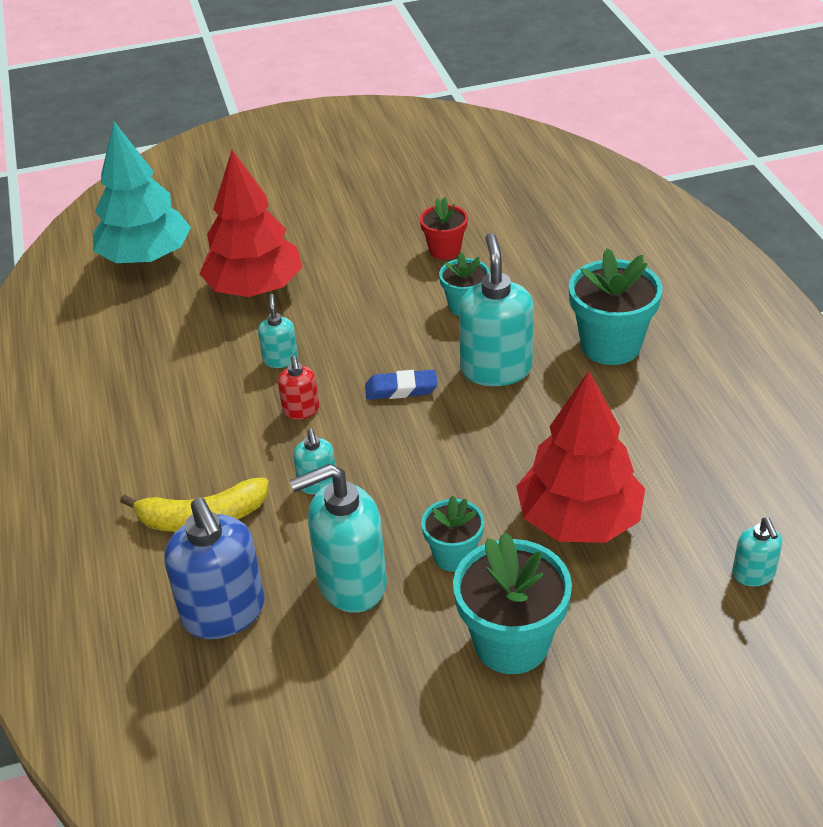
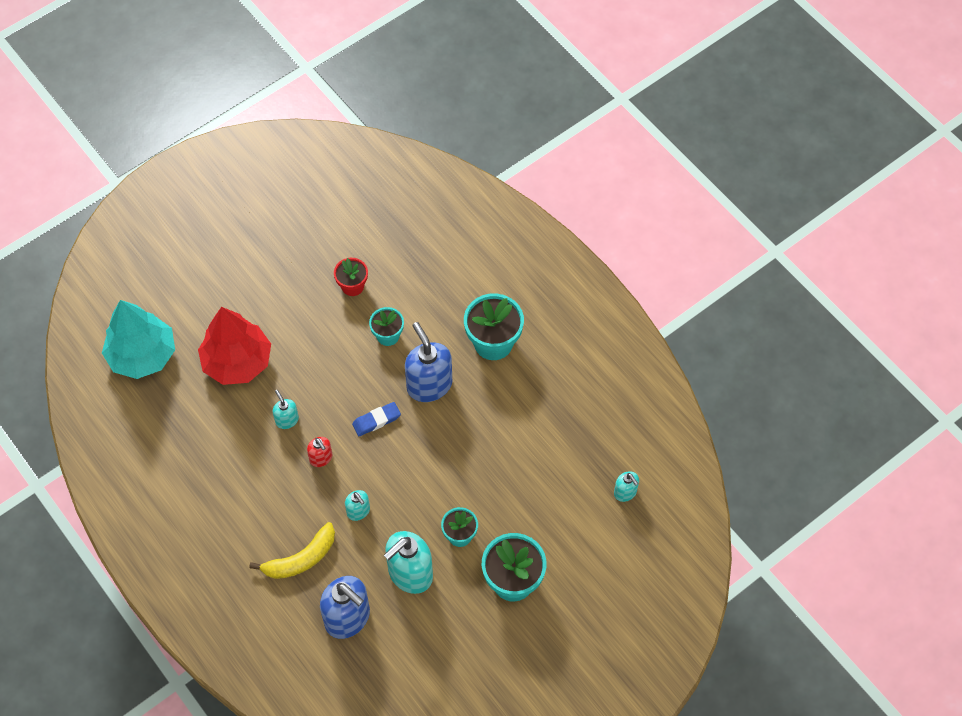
camera: 25 degrees left, 20 degrees up
turquoise soap dispenser [459,233,534,386] -> blue soap dispenser [405,322,452,402]
red tree [516,371,645,543] -> none

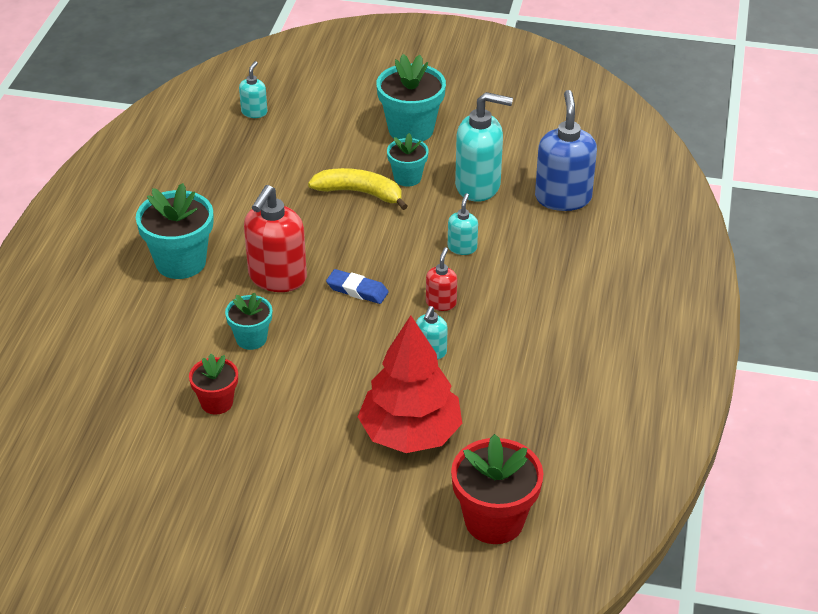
camera: 130 degrees left, 20 degrees down
turquoise tree [102,300,175,379] -> red flower pot [451,434,543,544]
yellow banana [249,522,335,579] -> yellow banana moved to [308,168,408,210]
blue soap dispenser [405,322,452,402] -> red soap dispenser [244,185,307,292]

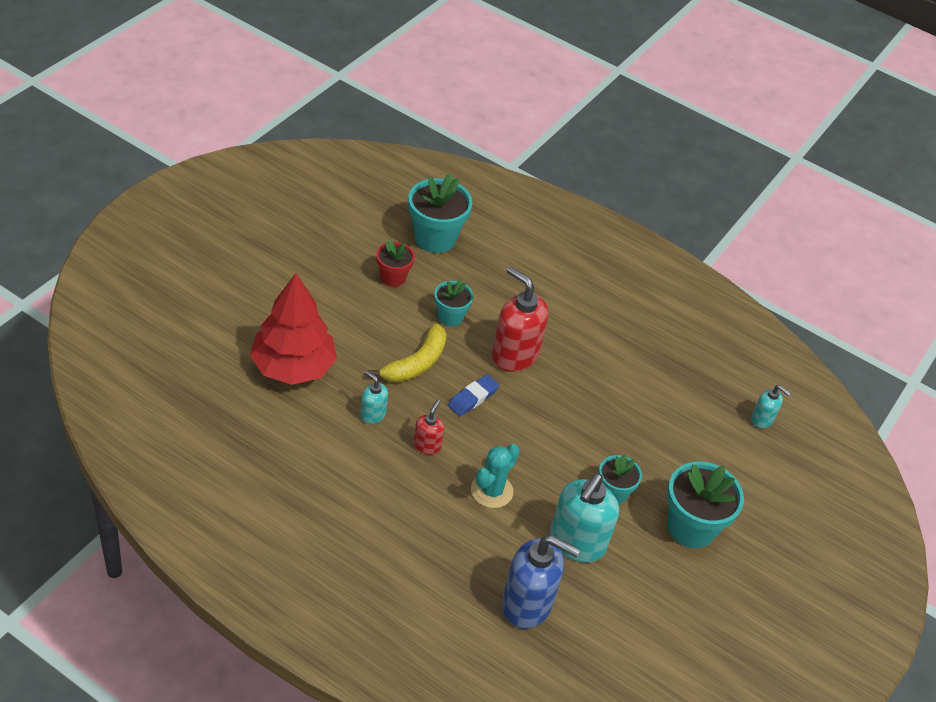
camera: 105 degrees right, 5 degrees up
turquoise flower pot [136,183,213,279] -> turquoise flower pot moved to [408,174,473,253]
yellow banana [308,168,408,210] -> yellow banana moved to [368,323,447,382]
red soap dispenser [426,247,457,311] -> red soap dispenser turned 105 degrees counterclockwise [413,400,444,455]
turquoise soap dispenser [448,193,478,255] -> turquoise cactus [471,444,520,508]
red flower pot [451,434,543,544] -> none

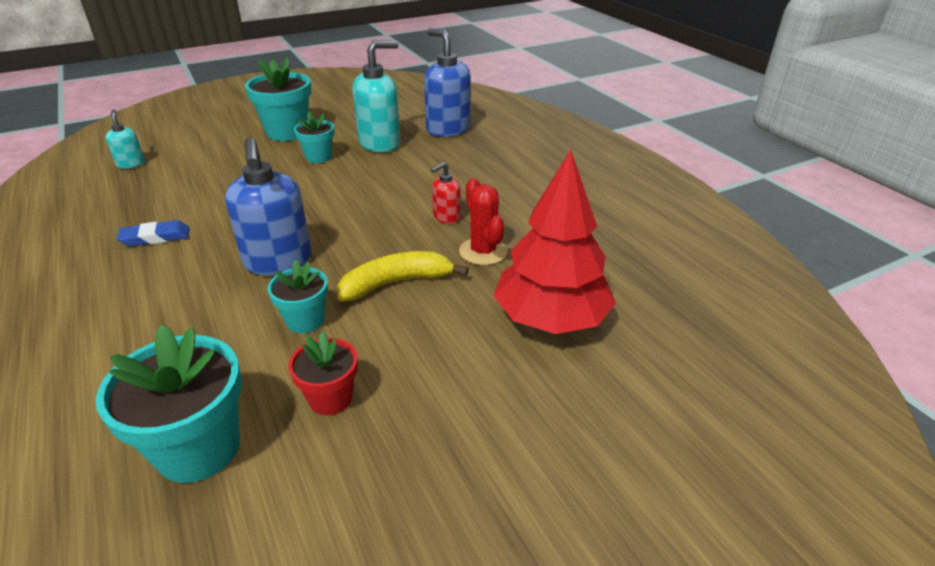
camera: 145 degrees left, 10 degrees down
turquoise soap dispenser [360,370,388,424] -> red cactus [459,178,507,265]
blue eraser [448,374,499,416] -> blue eraser moved to [117,220,190,246]
turquoise cactus [471,444,520,508] -> none
red soap dispenser [492,266,549,372] -> blue soap dispenser [225,137,311,276]

